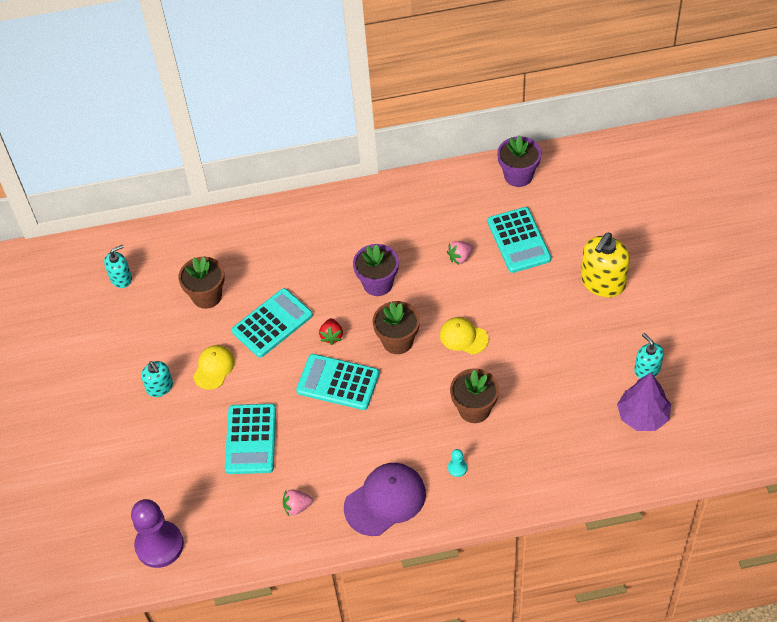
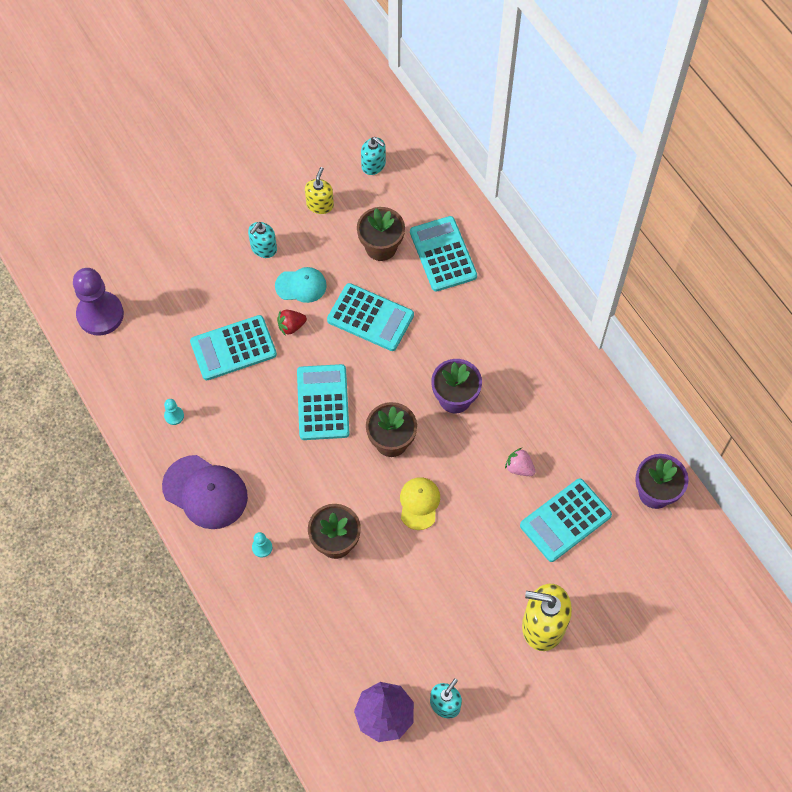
camera: 65 degrees right, 10 degrees up
yellow cap [193,345,235,390] -> turquoise cap [275,267,327,303]
pink strawberry [283,489,313,516] -> turquoise pawn [164,399,184,425]
red strawberry [319,318,343,345] -> red strawberry moved to [277,310,307,336]
none -> yellow soap dispenser [305,167,334,214]
none -> turquoise calculator [410,216,477,292]

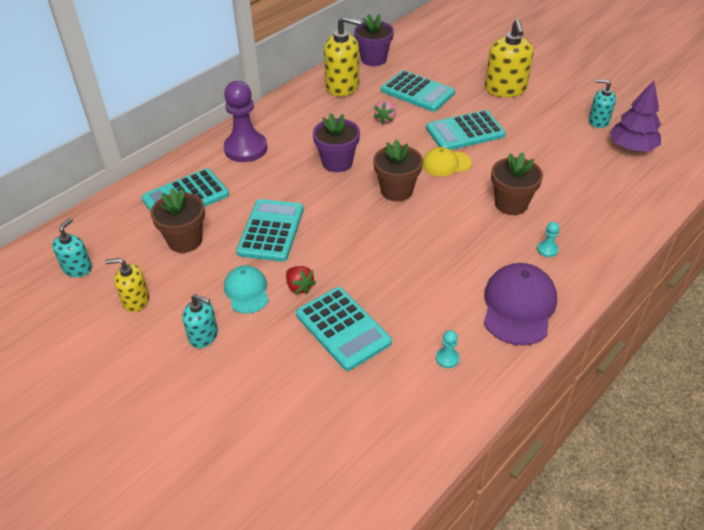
camera: 105 degrees left, 20 degrees down
purple pawn [73,268,124,336] -> purple pawn moved to [224,81,267,162]
turquoise calculator [297,364,350,440] -> turquoise calculator moved to [426,110,506,150]
none -> yellow soap dispenser [324,16,362,97]

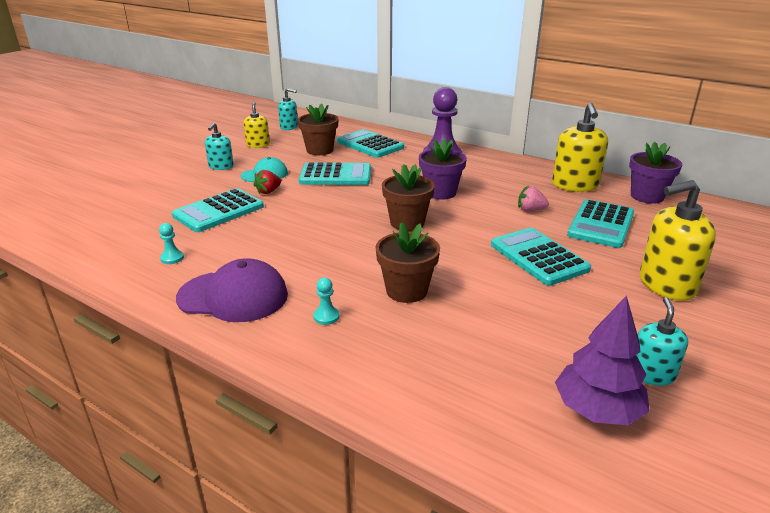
camera: 80 degrees right, 15 degrees down
yellow cap [422,147,472,176] -> none

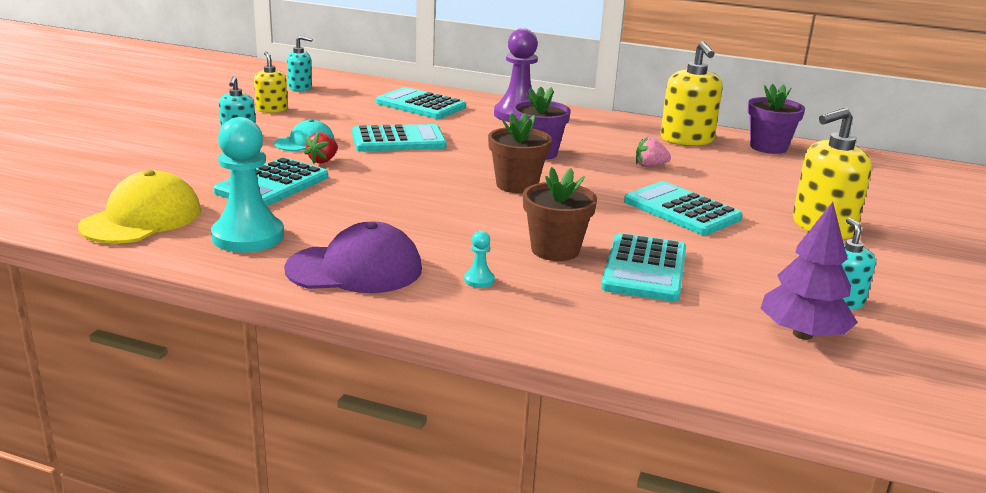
camera: 15 degrees left, 5 degrees down
turquoise pawn [159,223,184,264] -> turquoise pawn [211,117,284,253], size x2.45
brown flower pot [298,103,339,155] -> none
turquoise calculator [567,199,634,248] -> turquoise calculator moved to [601,233,686,302]
none -> yellow cap [78,170,201,244]

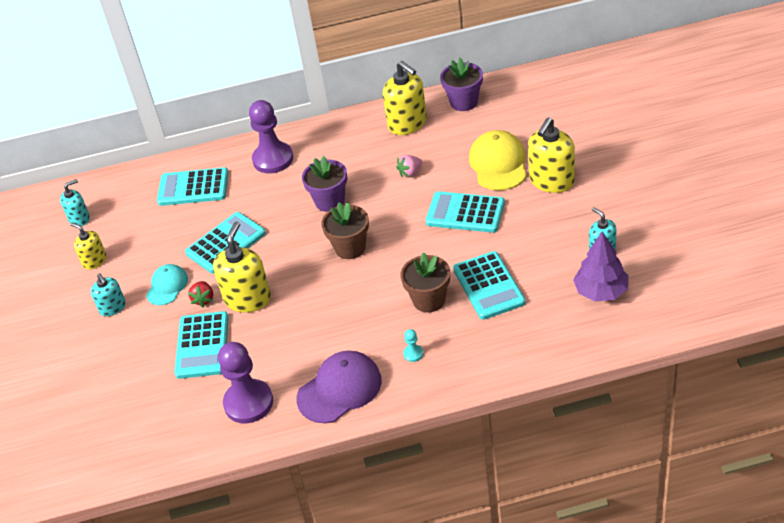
camera: 25 degrees left, 20 degrees up
yellow cap [78,170,201,244] -> yellow cap moved to [469,130,527,190]
turquoise pawn [211,117,284,253] -> purple pawn [218,342,273,423]
none -> yellow soap dispenser [213,221,271,312]

